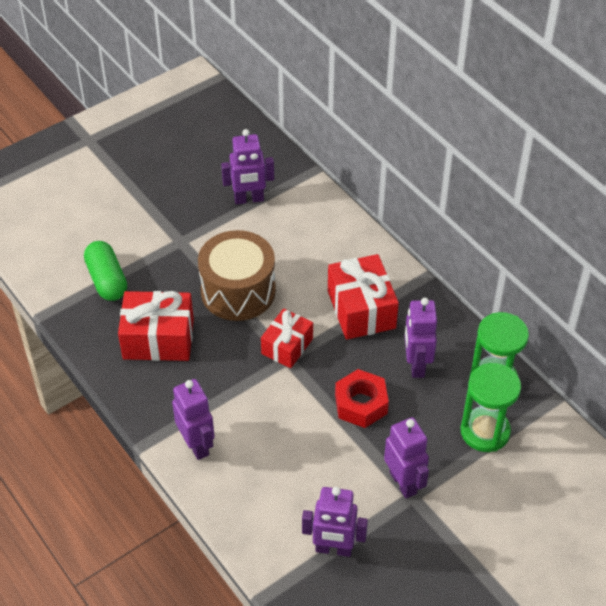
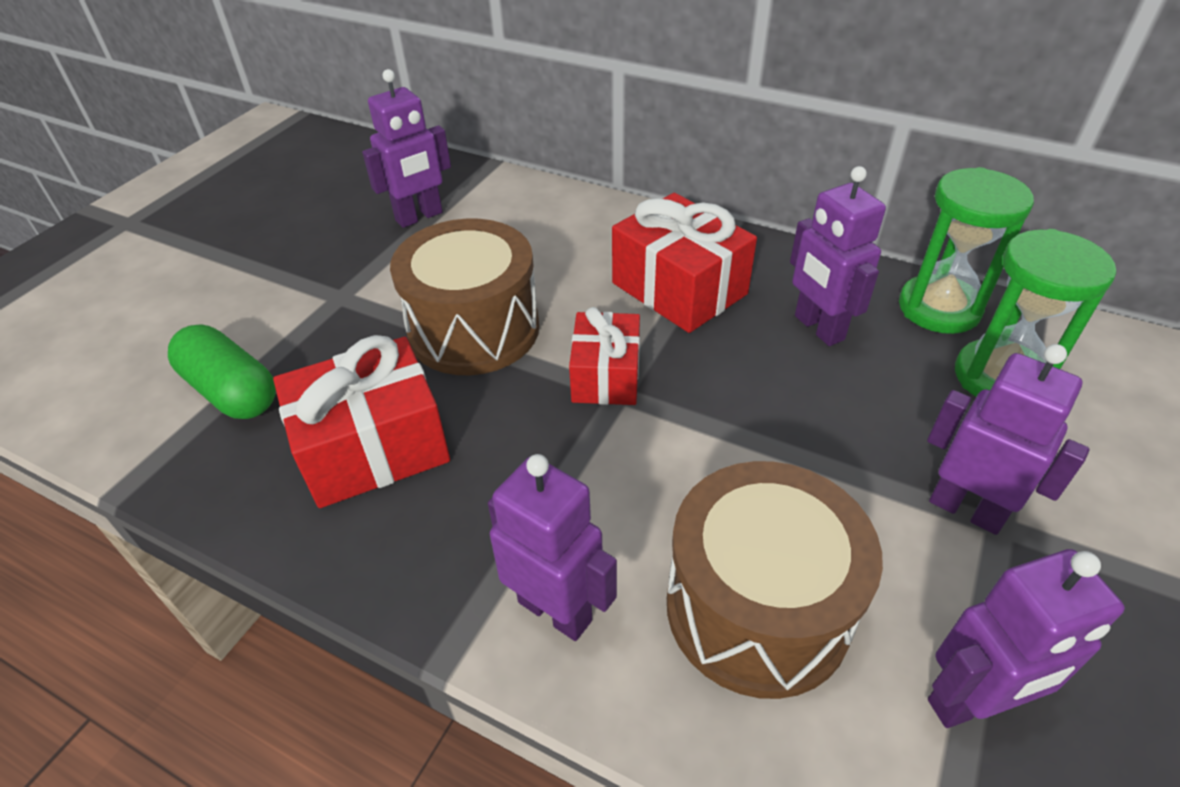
camera: 25 degrees left, 5 degrees down
red nut [335,369,389,428] -> none
none -> brown drum [667,461,883,699]

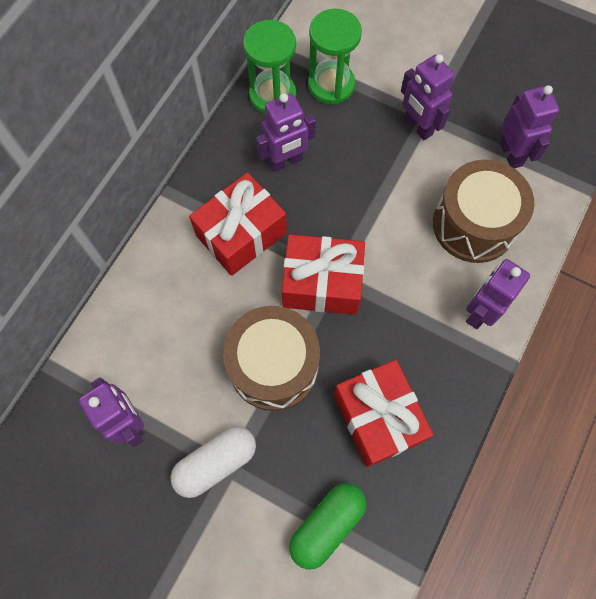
camera: 90 degrees left, 25 degrees up
red gift [569,307,640,405] -> red gift [282,234,365,315], size x1.54
purple robot [927,344,1090,535] -> purple robot turned 75 degrees counterclockwise [401,54,455,140]
none -> white capsule [171,426,256,498]

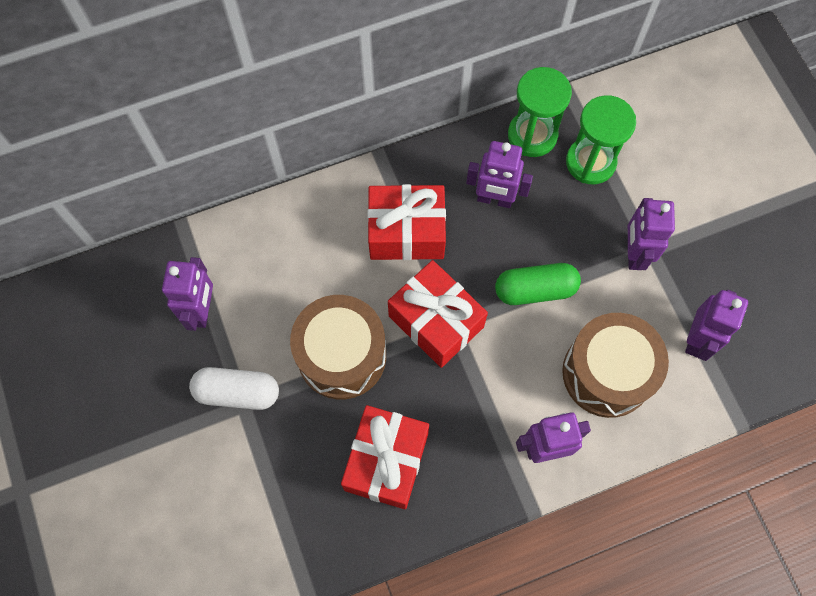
camera: 40 degrees right, 0 degrees up
green capsule [289,483,366,570] -> green capsule moved to [495,263,581,305]

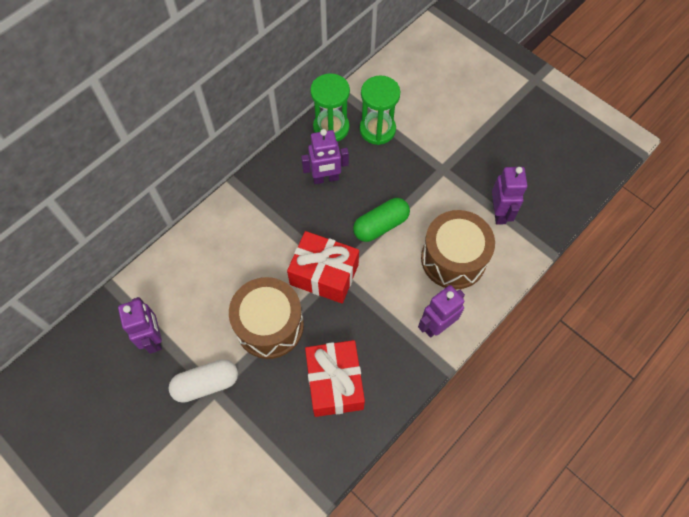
camera: 25 degrees left, 5 degrees down
red gift [368,184,446,260] -> none
purple robot [628,198,675,270] -> none

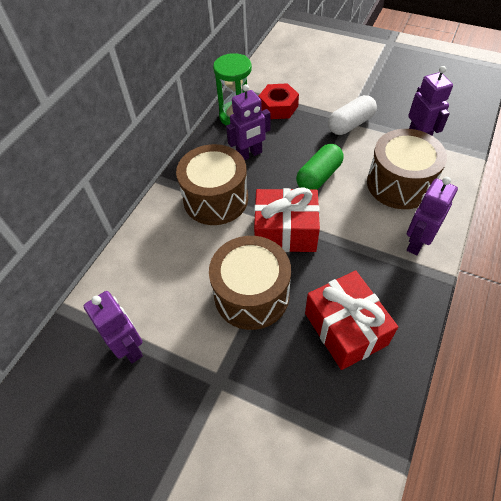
camera: 15 degrees left, 10 degrees down
white capsule [169,359,238,403] -> white capsule moved to [328,95,377,135]
green hourglass [360,75,401,145] -> red nut [258,83,299,119]
none -> brown drum [176,144,248,225]

